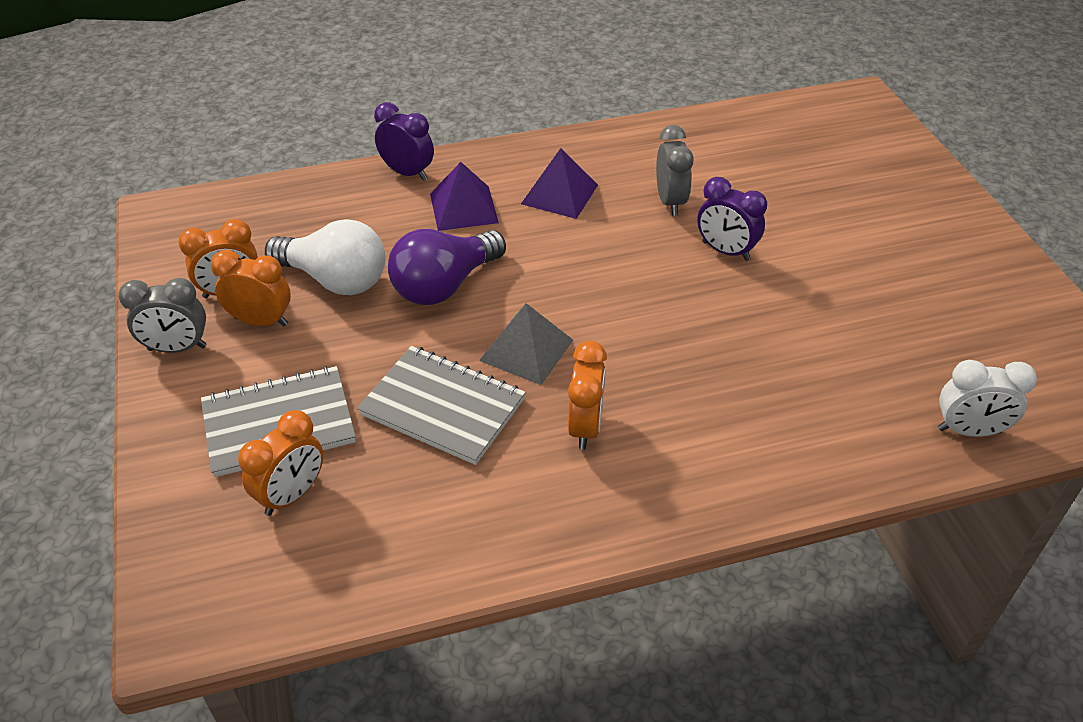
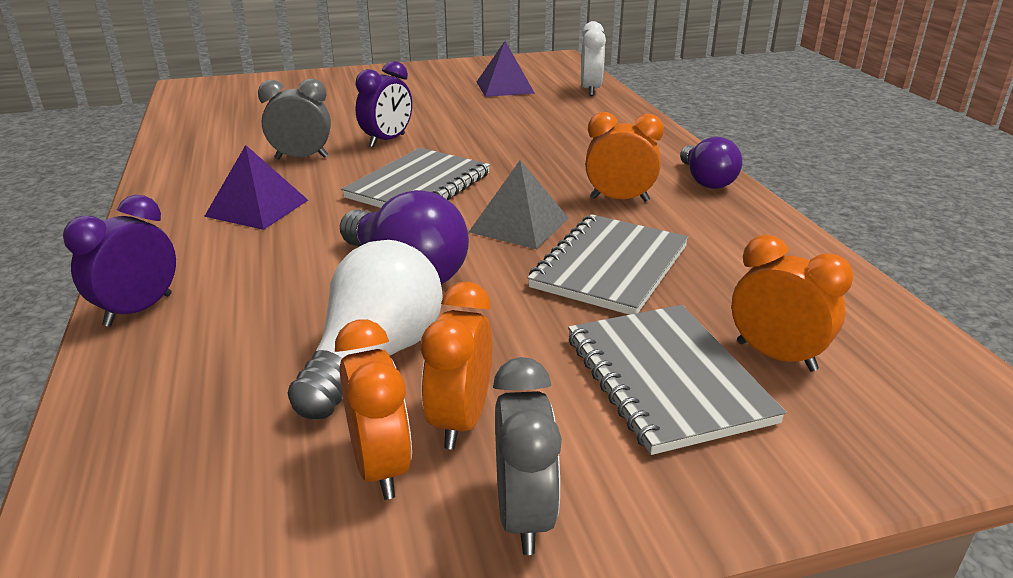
camera: 90 degrees left, 15 degrees down
purple pyramid [430,162,499,231] -> purple pyramid moved to [477,41,535,97]
none -> grey notebook [341,148,490,208]
none -> purple light bulb [680,137,742,189]

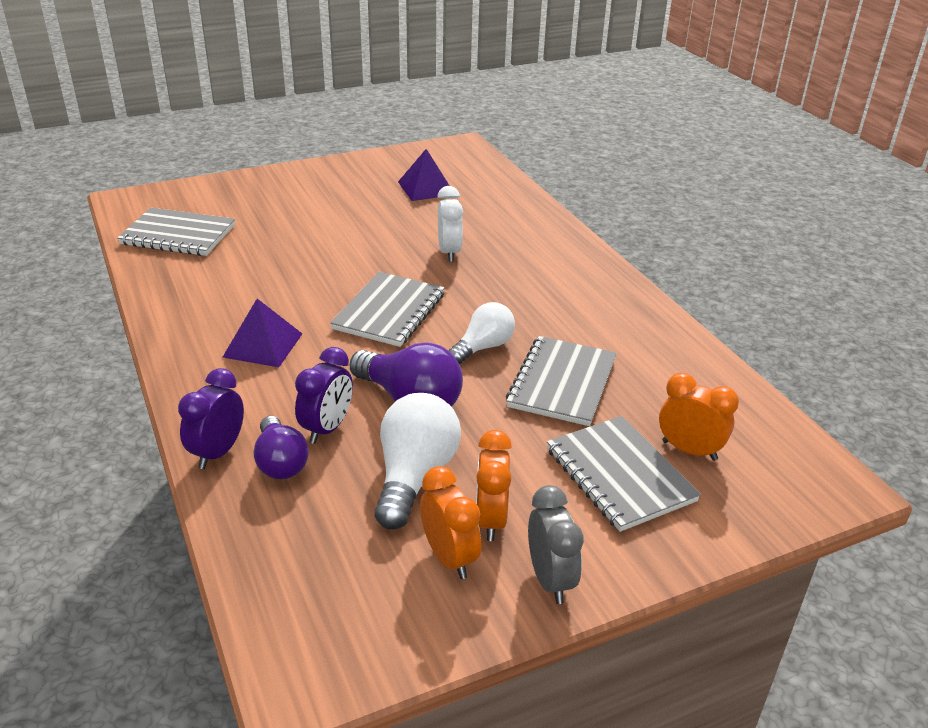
camera: 10 degrees left, 5 degrees up
grey clock [258,79,331,160] -> none
purple clock [355,61,412,147] -> purple clock moved to [295,347,353,444]
grey pyramid [469,160,569,249] -> white light bulb [448,302,515,364]
white clock [581,21,606,96] -> white clock moved to [437,186,463,262]
orange clock [585,112,664,202] -> none
purple light bulb [680,137,742,189] -> purple light bulb moved to [254,416,309,479]
none -> grey notebook [117,208,235,256]

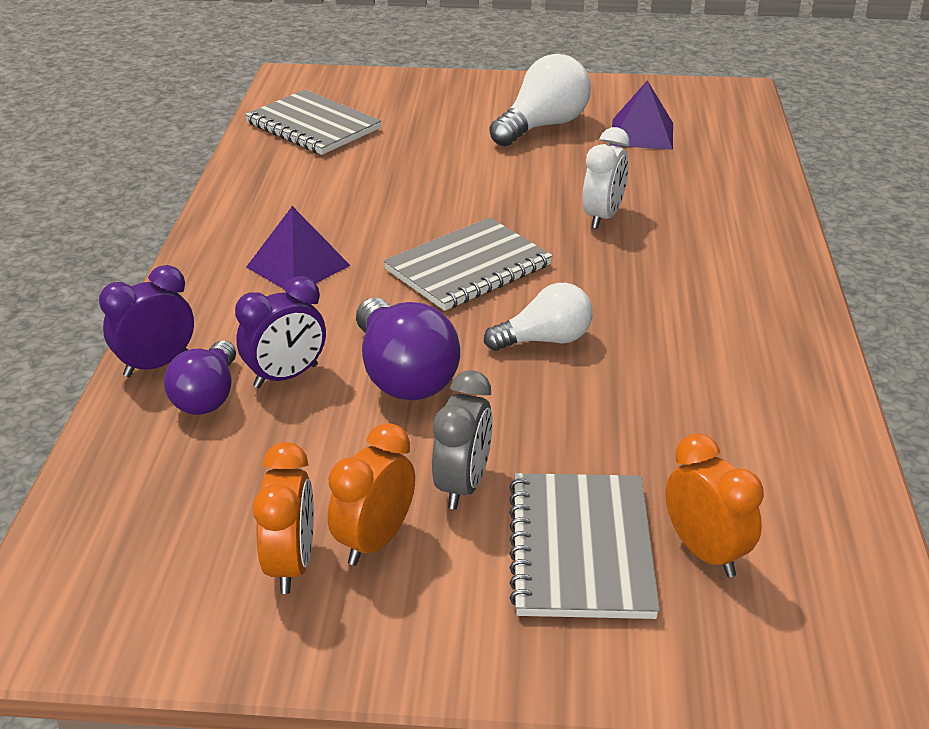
camera: 30 degrees right, 0 degrees up
white light bulb [374,393,461,530] -> white light bulb moved to [490,54,591,146]
grey notebook [506,336,617,426] -> none
grey clock [528,485,584,604] -> grey clock moved to [432,370,493,510]

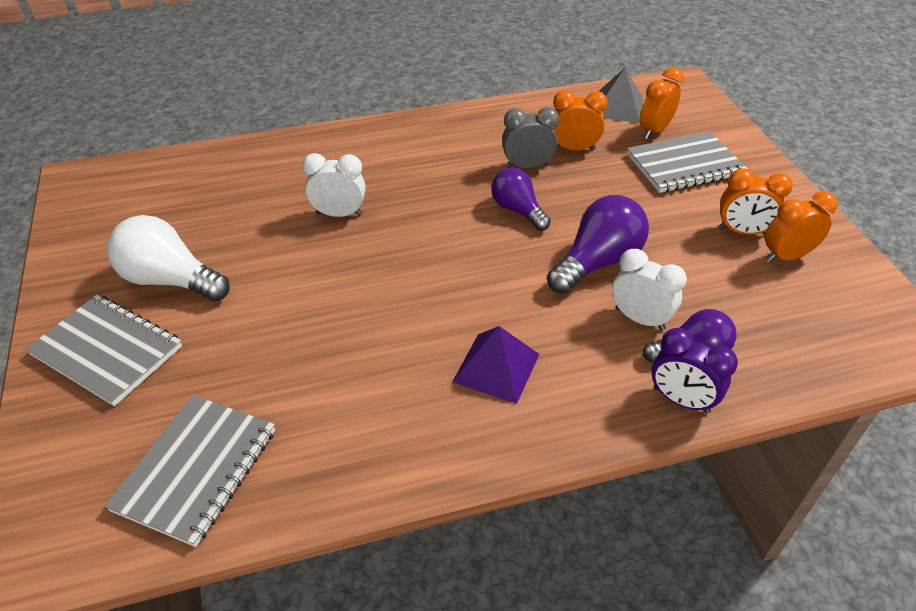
camera: 110 degrees left, 10 degrees up
purple clock [235,276,326,388] -> white clock [612,249,687,331]
grey notebook [384,217,553,311] -> grey notebook moved to [25,295,182,406]
grey clock [432,370,493,510] -> grey clock moved to [502,107,559,168]
white light bulb [484,283,593,351] -> purple light bulb [491,167,551,231]
purple pyramid [610,80,673,150] -> none
none -> orange clock [553,90,608,150]
none -> grey pyramid [599,68,643,123]

